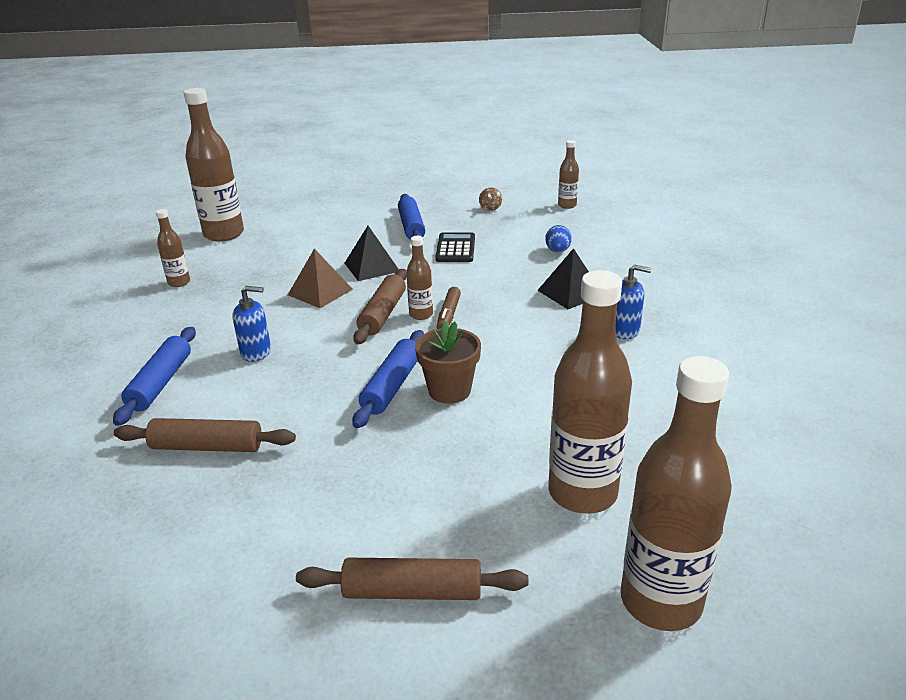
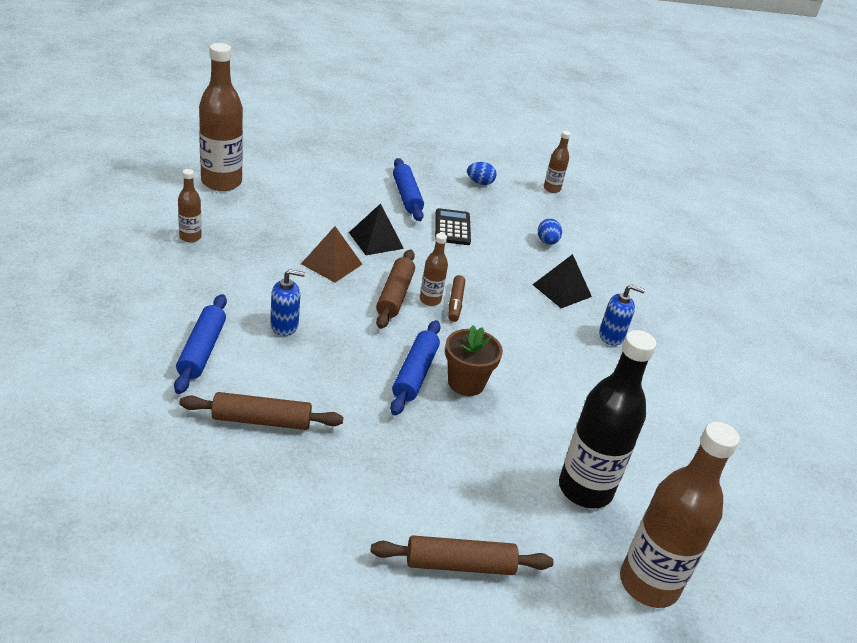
camera: 10 degrees left, 5 degrees up
brown spinning top [479,188,502,211] -> blue egg [467,162,497,185]
brown bottle [548,270,632,514] -> black bottle [559,330,657,509]

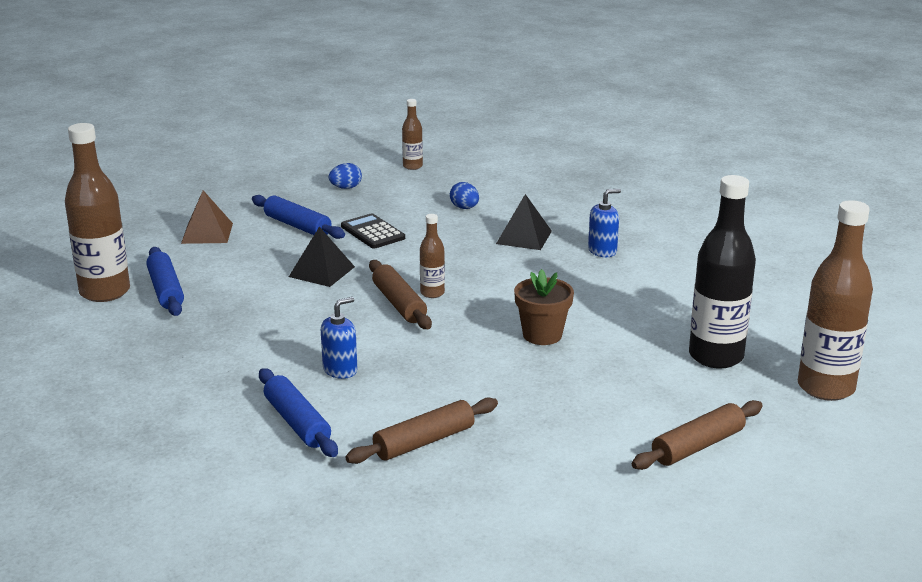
camera: 30 degrees left, 10 degrees down
brown bottle [178,169,202,242] -> none
brown pyramid [301,226,362,283] -> brown pyramid moved to [181,190,233,244]
blue rolling pin [390,320,441,415] -> blue rolling pin moved to [146,247,184,316]
brown marker [448,275,465,322] -> none

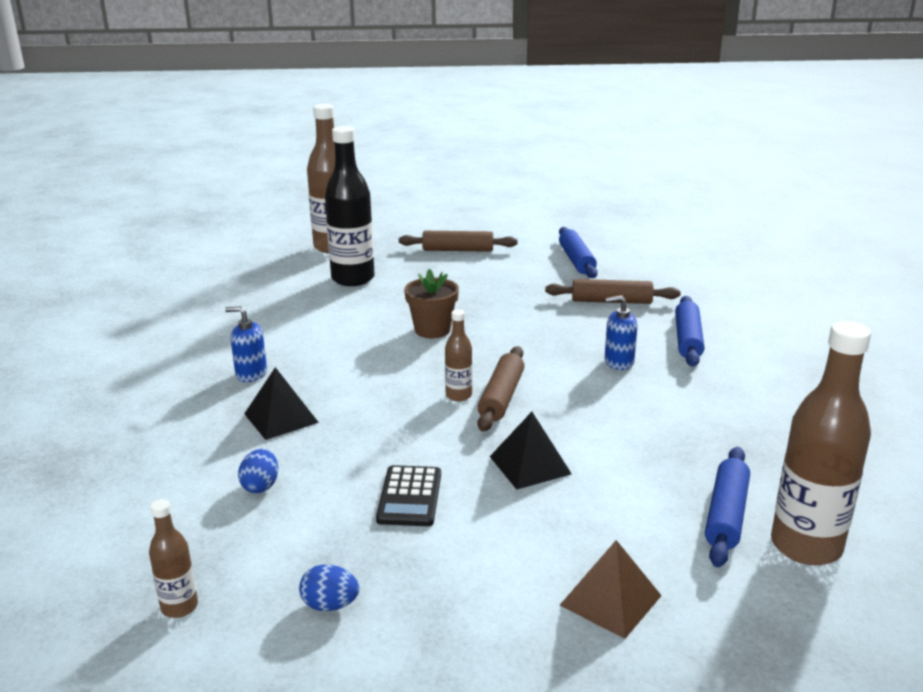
camera: 140 degrees left, 0 degrees up
blue rolling pin [252,195,345,239] -> blue rolling pin moved to [559,227,598,278]

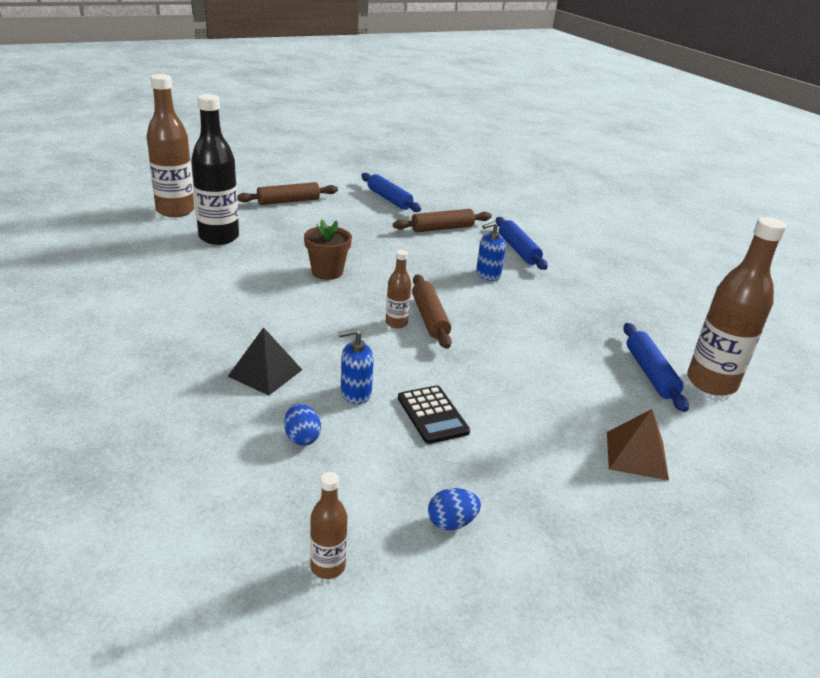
camera: 30 degrees left, 5 degrees up
blue soap dispenser [225,306,267,382] -> blue soap dispenser moved to [339,329,374,404]
black pyramid [489,412,572,490] -> none

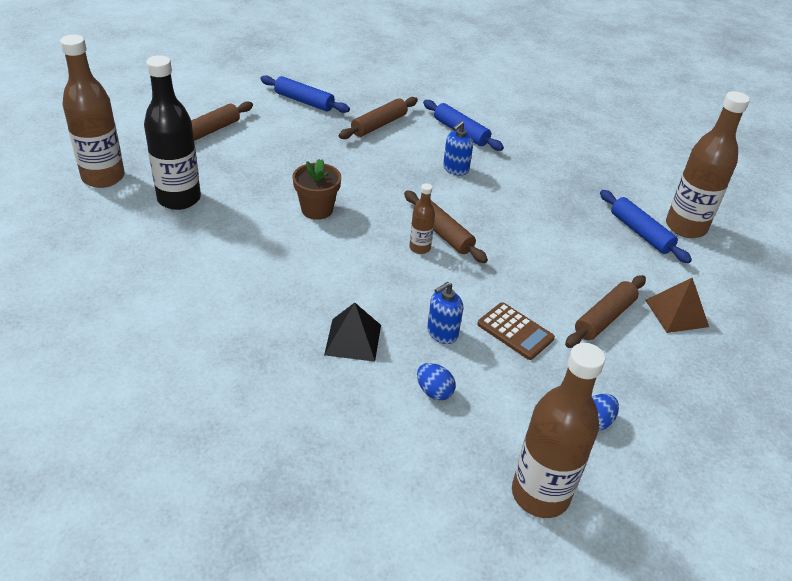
camera: 25 degrees left, 10 degrees up
brown bottle [310,472,347,579] -> brown bottle [512,343,605,518], size x2.06
black calculator [398,385,470,444] -> brown calculator [477,302,555,360]
none -> brown rolling pin [565,275,646,348]

